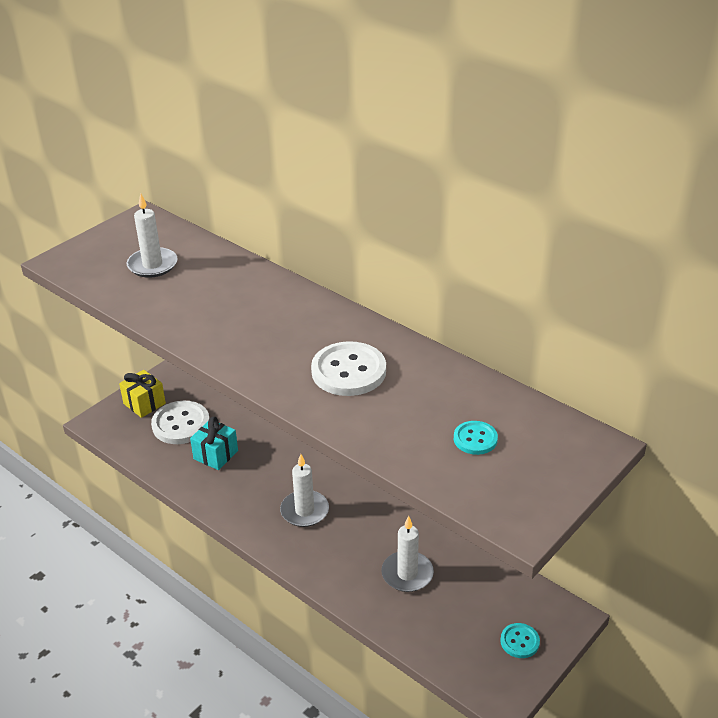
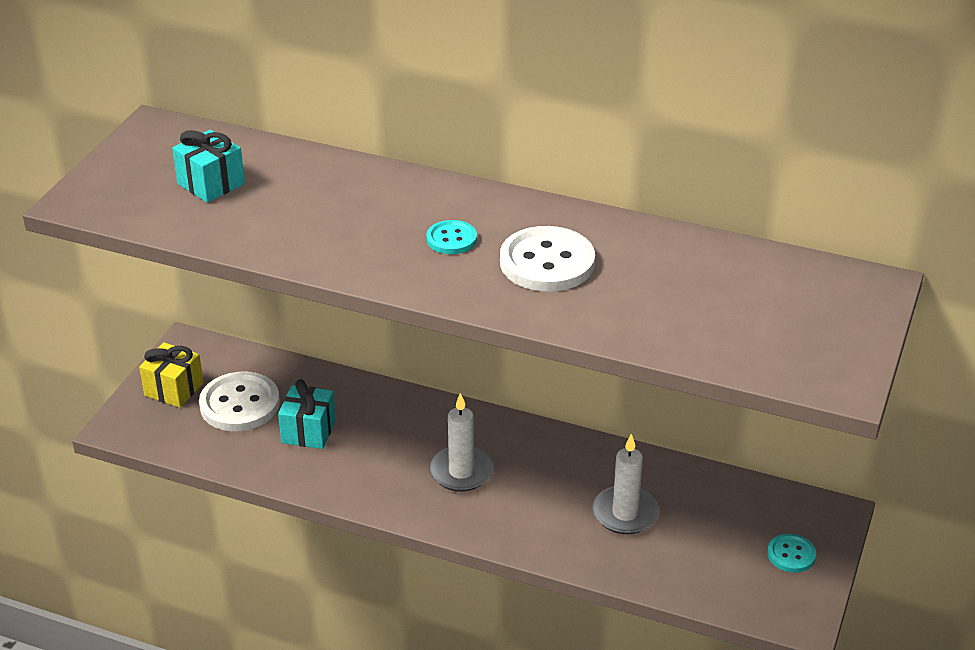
camera: 20 degrees left, 0 degrees up
white candle [127,194,178,278] -> turquoise gift [172,129,245,203]
turquoise button [454,421,498,455] -> turquoise button moved to [427,220,477,254]

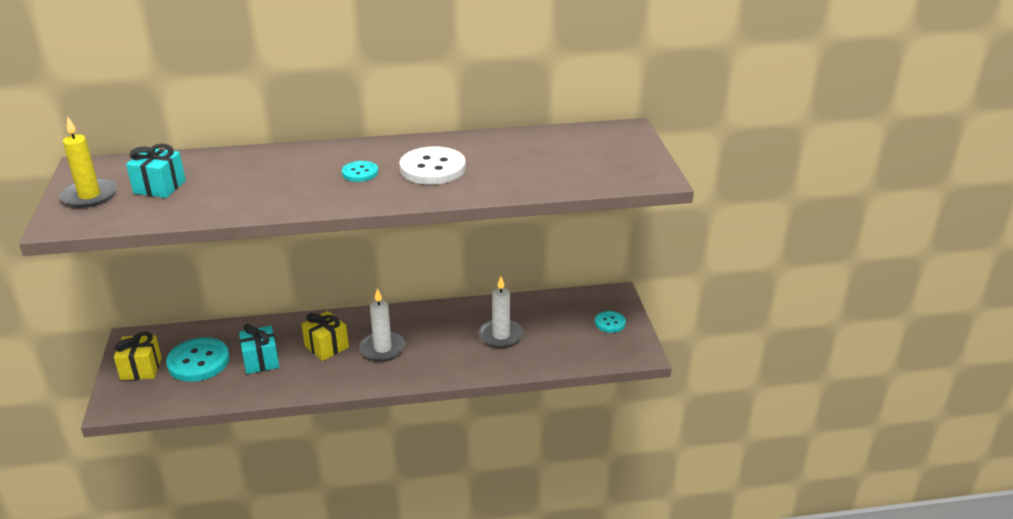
camera: 30 degrees left, 5 degrees down
white button [199,372,280,431] -> turquoise button [166,337,230,382]
none -> yellow candle [60,117,117,208]
none -> yellow gift [302,311,349,361]

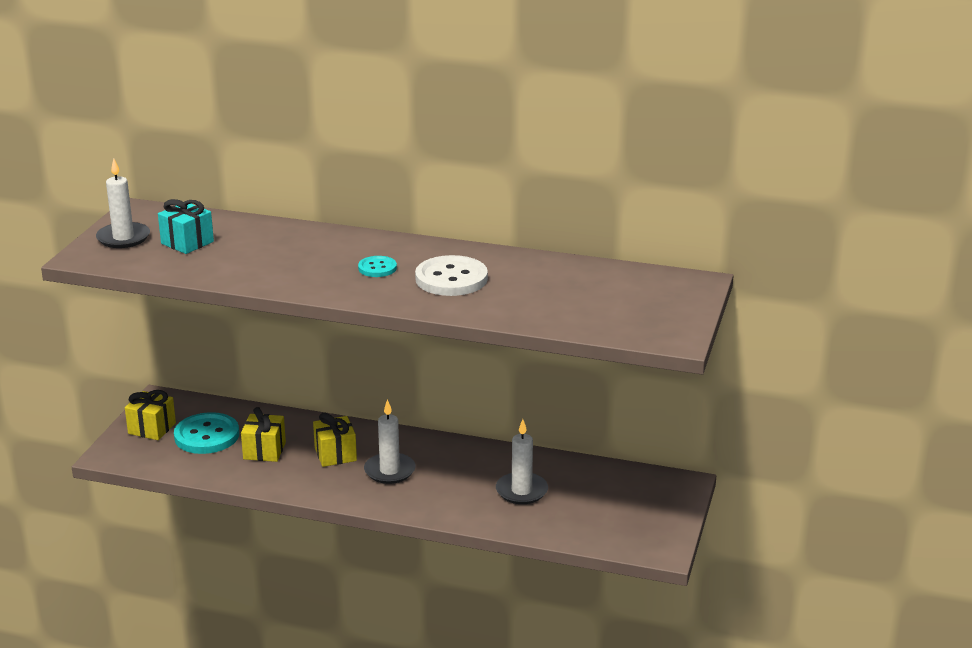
camera: 25 degrees right, 5 degrees down
yellow candle [60,117,117,208] -> white candle [96,158,150,248]
turquoise gift [239,324,279,374] -> yellow gift [241,407,286,462]
turquoise button [595,311,626,333] -> none

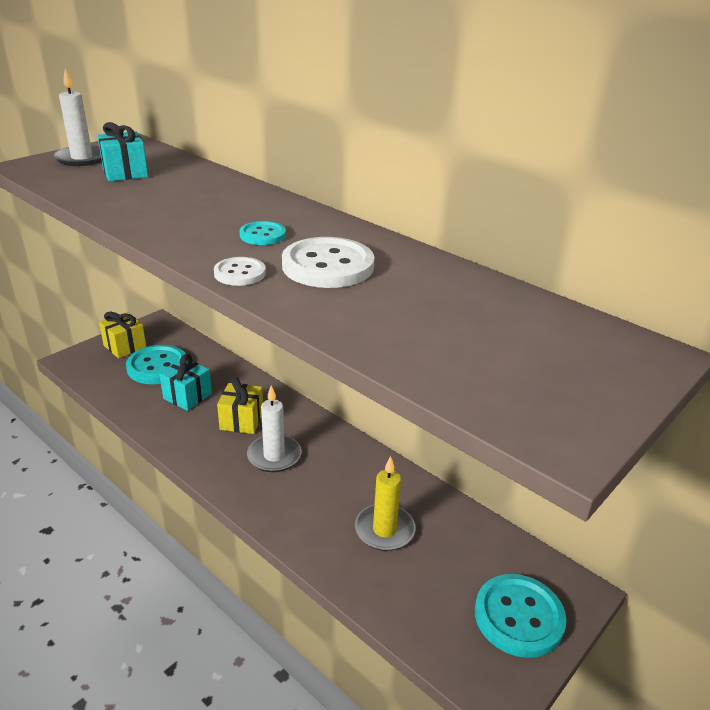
camera: 25 degrees right, 5 degrees up
yellow gift [241,407,286,462] -> turquoise gift [160,354,212,411]
white candle [496,419,548,504] -> yellow candle [355,456,416,551]
none -> white button [214,257,266,286]
none -> turquoise button [475,574,567,658]

